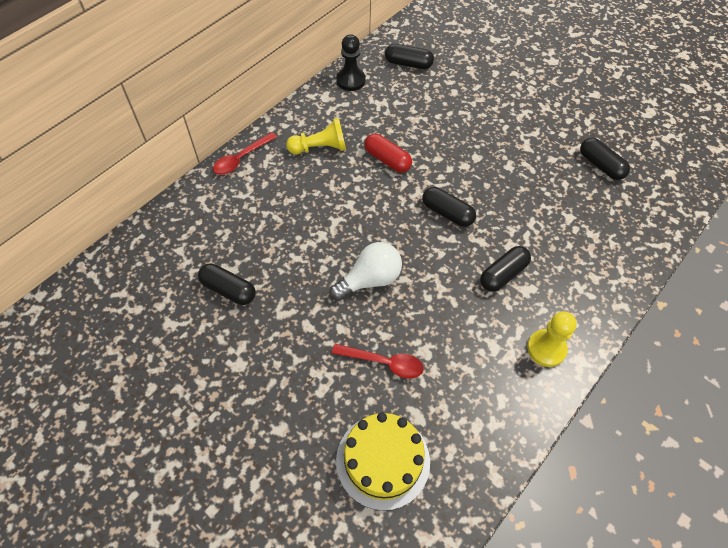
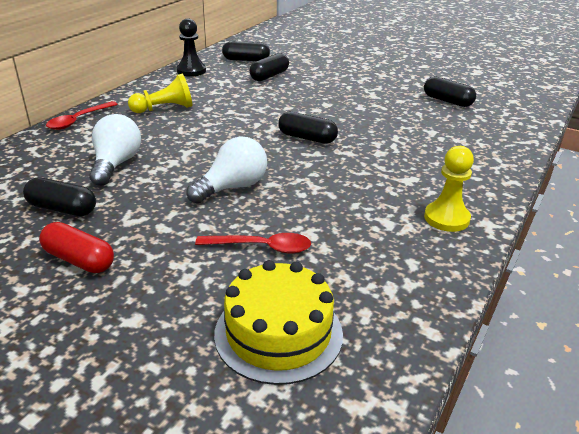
camera: 10 degrees left, 25 degrees down
red capsule [364,134,412,173] -> red capsule moved to [39,222,114,273]
black capsule [480,246,531,292] -> black capsule moved to [250,53,289,81]
none -> white light bulb [89,114,141,186]

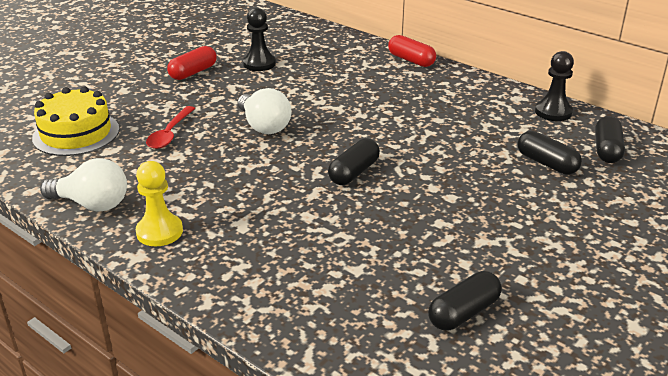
camera: 100 degrees right, 0 degrees up
black capsule [23,178,96,216] -> black pawn [243,8,276,71]
red spoon [46,101,118,130] -> red capsule [388,35,436,67]
white light bulb [89,114,141,186] -> white light bulb moved to [40,158,127,212]
yellow pawn [128,74,192,113] -> none

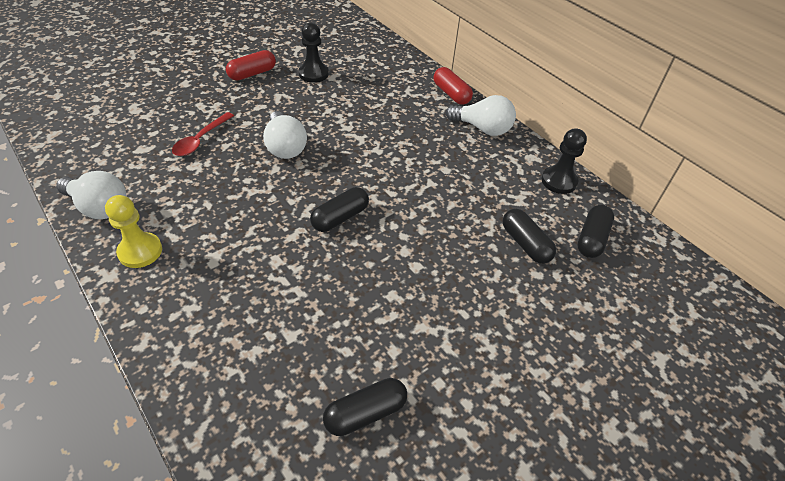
camera: 10 degrees right, 15 degrees up
yellow cake [32,87,119,156] -> none
none -> white light bulb [446,95,516,136]

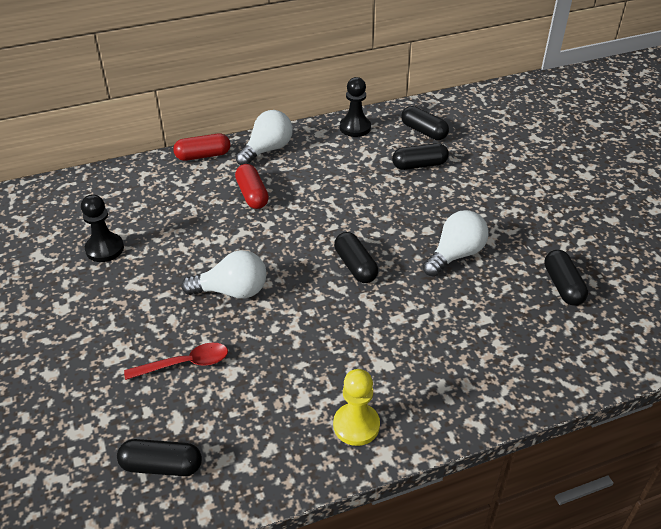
camera: 70 degrees left, 5 degrees down
white light bulb [56,171,126,219] -> white light bulb moved to [423,210,489,277]
red spoon [172,112,234,156] -> red spoon turned 60 degrees counterclockwise [124,343,228,380]
red capsule [226,50,276,81] -> red capsule moved to [235,164,269,209]
none -> black capsule [117,439,202,476]

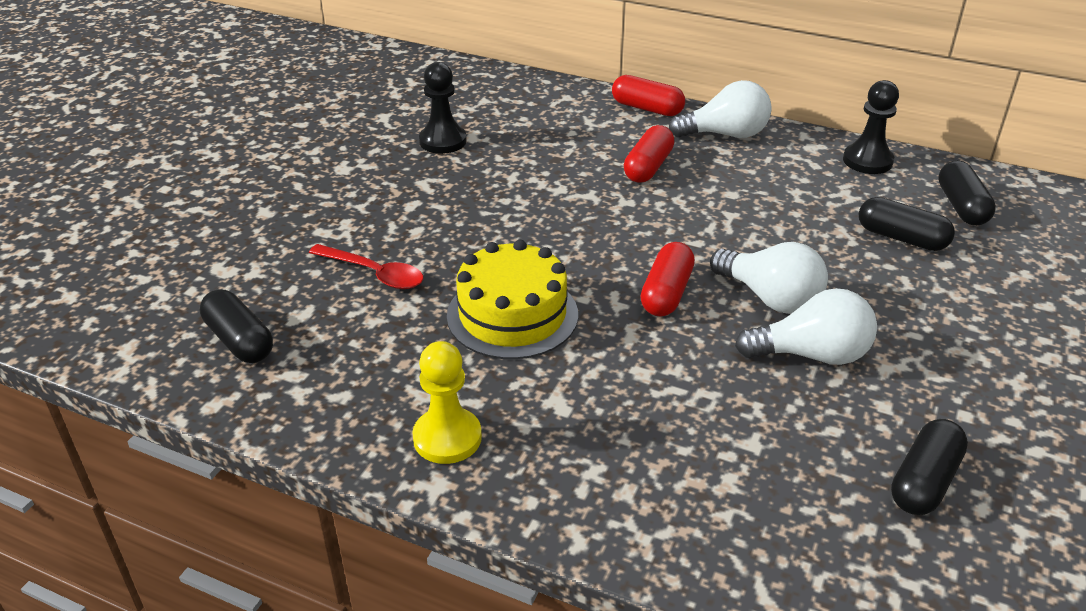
camera: 45 degrees right, 5 degrees down
white light bulb [181,250,267,299] -> white light bulb moved to [710,242,828,314]
black capsule [334,232,378,283] -> red capsule [640,242,695,317]
none -> yellow cake [447,240,578,359]

